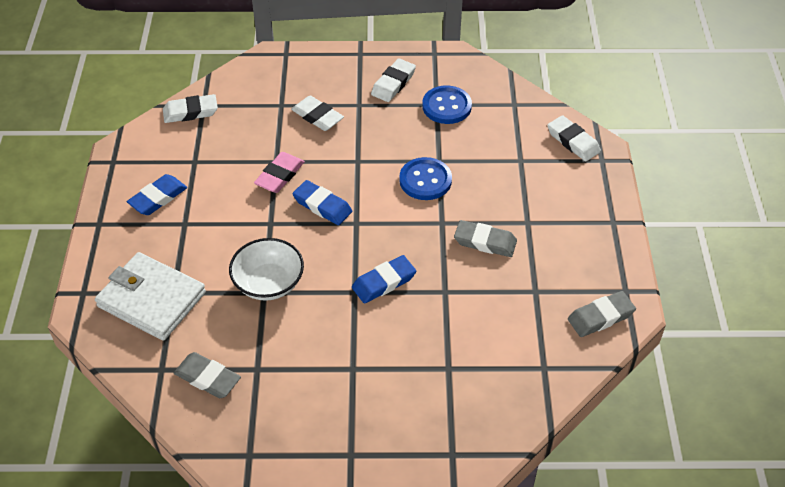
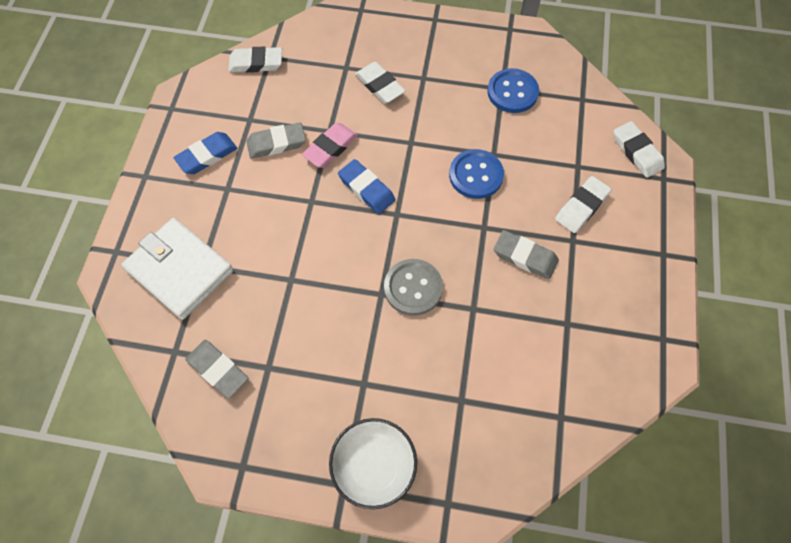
camera: 10 degrees right, 15 degrees up
white bowl [229,238,304,301] -> white bowl moved to [329,418,417,509]
blue eraser [352,255,416,304] -> grey button [384,259,443,316]
white eraser [371,58,416,102] -> white eraser moved to [555,176,611,233]
grey eraser [568,291,636,337] -> grey eraser moved to [246,122,306,159]

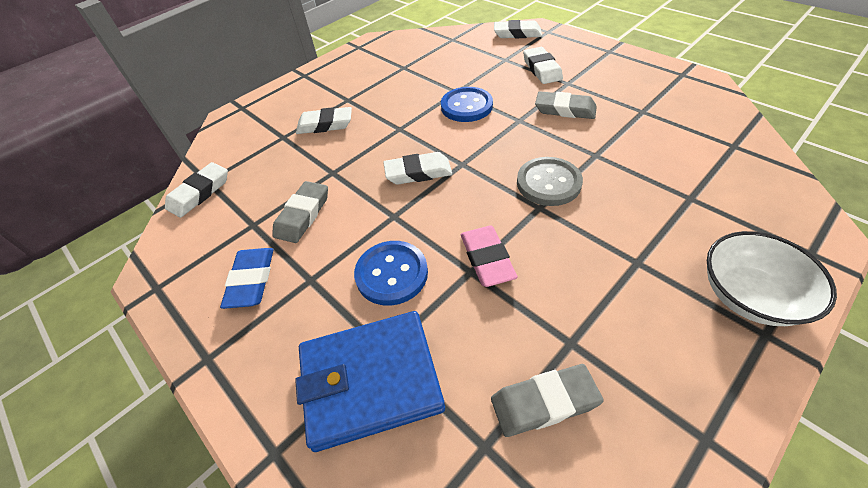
camera: 50 degrees left, 15 degrees down
white wallet [121,218,233,320] -> blue wallet [295,311,445,452]
pink eraser [302,123,358,168] -> pink eraser moved to [461,226,518,287]
blue eraser [338,159,396,214] -> white eraser [383,152,452,185]
blue button [487,68,539,113] -> blue button moved to [354,241,428,306]
grey eraser [494,230,559,279] -> grey eraser turned 45 degrees clockwise [535,91,597,119]

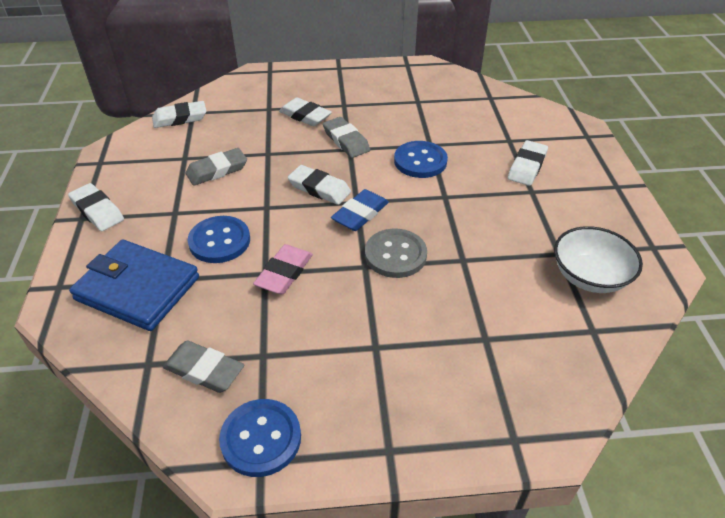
camera: 35 degrees right, 5 degrees down
blue eraser [220,248,274,309] -> blue eraser moved to [331,189,389,231]
white eraser [494,20,542,38] -> white eraser moved to [68,183,124,231]
grey eraser [535,91,597,119] -> grey eraser moved to [323,117,370,158]
white bowl [707,231,837,326] -> white bowl moved to [554,226,643,293]
none -> blue button [219,399,301,477]

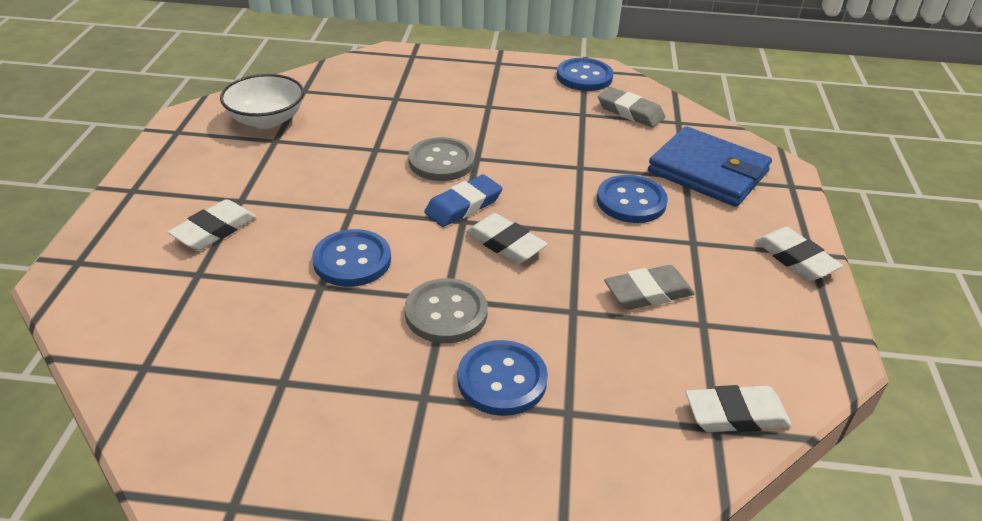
camera: 170 degrees left, 5 degrees down
pink eraser [253,244,313,294] -> none
white eraser [279,97,332,126] -> blue button [458,340,548,416]
grey eraser [323,117,370,158] -> grey button [405,278,488,343]

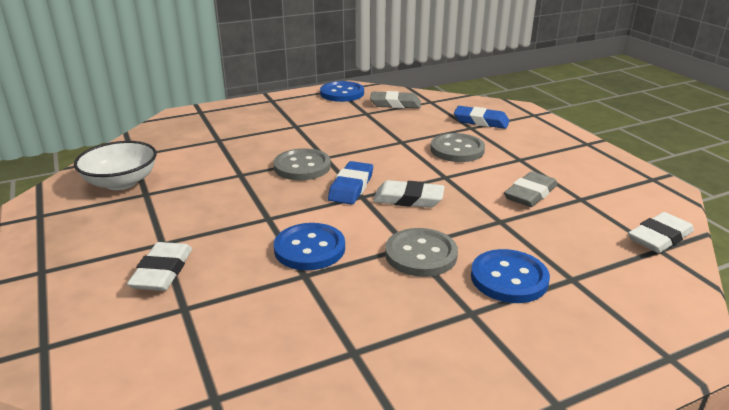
camera: 30 degrees left, 10 degrees down
blue button [597,175,668,223] -> grey button [430,133,485,162]
blue wallet [648,126,772,207] -> blue eraser [454,106,510,129]
white eraser [755,227,843,281] -> none

